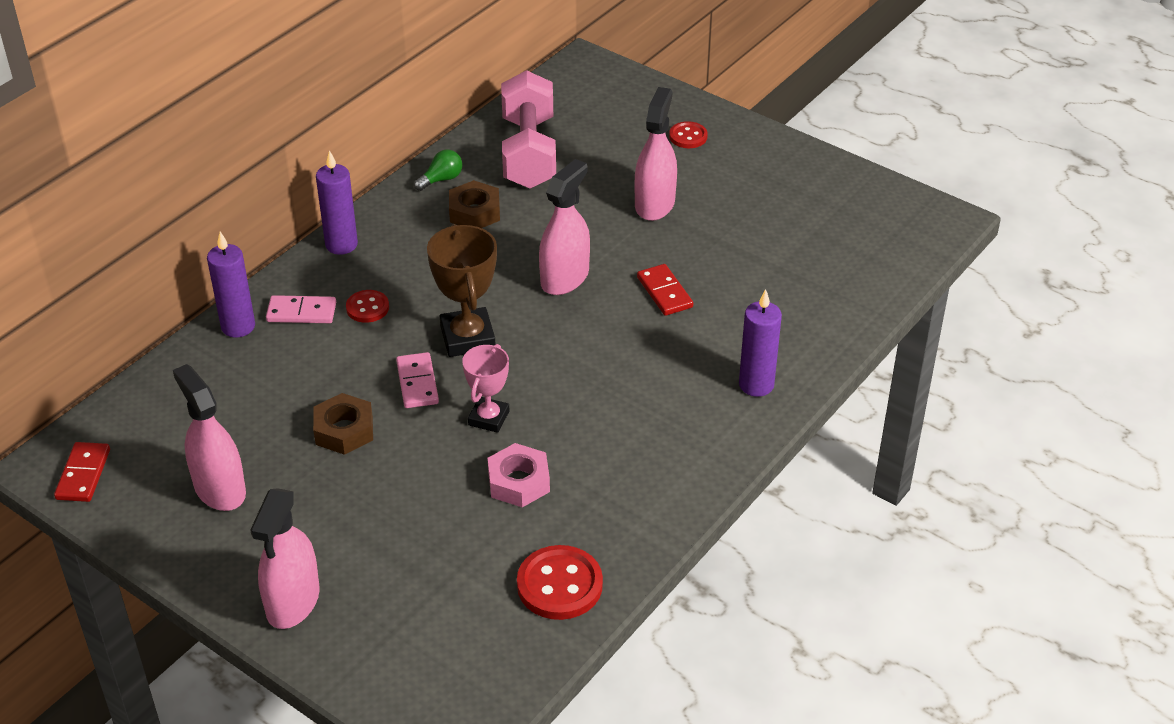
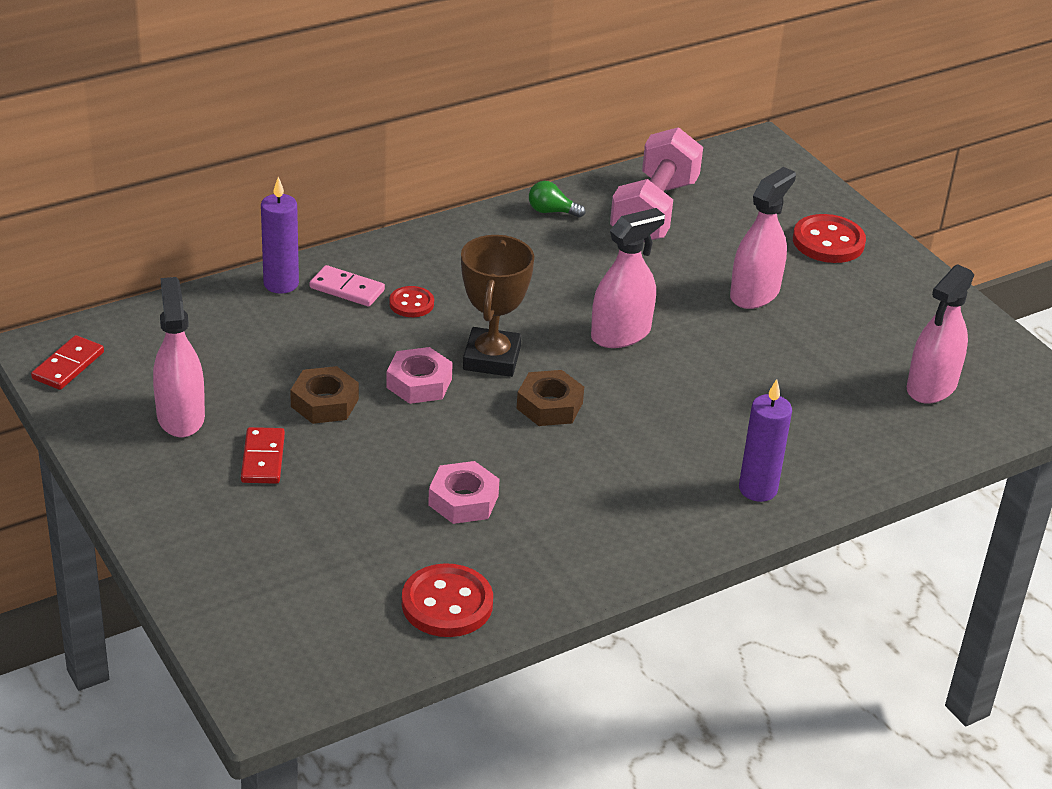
camera: 20 degrees right, 5 degrees down
pink spray bottle [250,488,320,629] -> pink spray bottle moved to [907,264,974,404]
purple candle [316,150,358,255] -> none
pink domino [396,352,439,408] -> pink nut [386,347,453,404]
green light bulb [414,150,462,191] -> green light bulb turned 150 degrees counterclockwise [529,181,586,218]
brown nut [449,180,500,228] -> brown nut moved to [516,370,584,426]
pink trophy [462,344,509,433] -> none
red domino [637,264,693,316] -> red domino moved to [241,427,285,484]
red button [669,121,708,148] -> red button [793,214,866,263], size x1.71

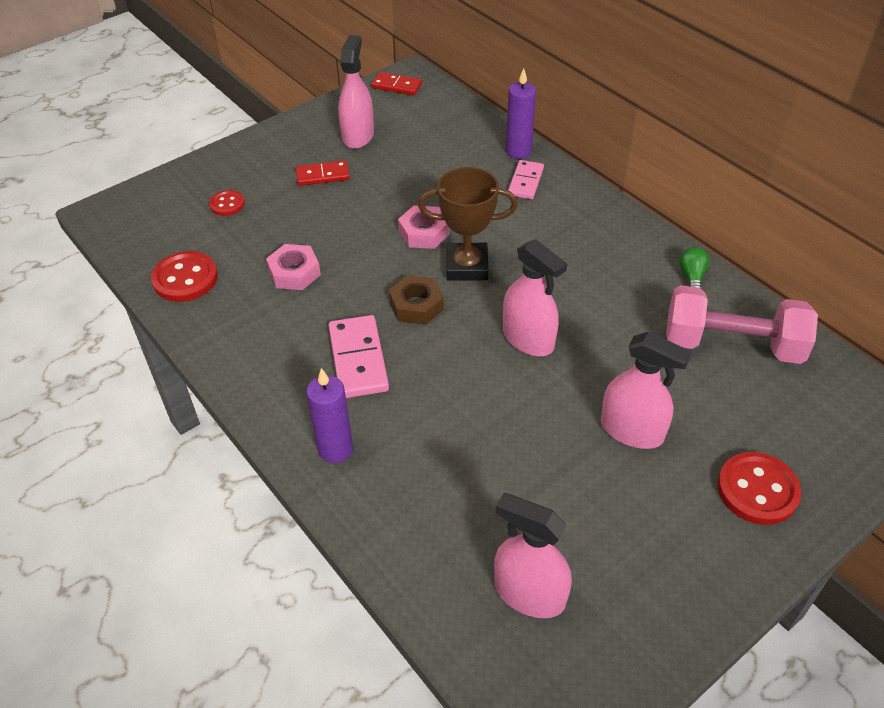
camera: 85 degrees right, 10 degrees up
pink spray bottle [153,277,205,437] -> pink spray bottle turned 60 degrees counterclockwise [338,35,374,149]
brown nut [290,366,359,424] -> none
red button [389,286,434,317] -> red button moved to [209,190,245,216]
none -> pink domino [328,315,389,398]

